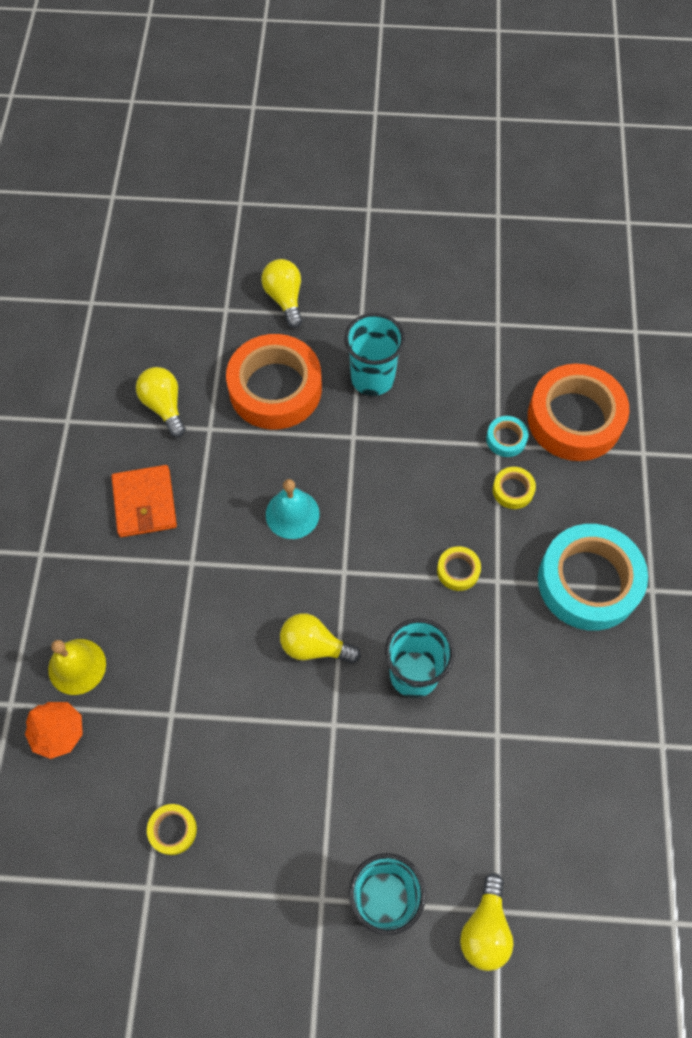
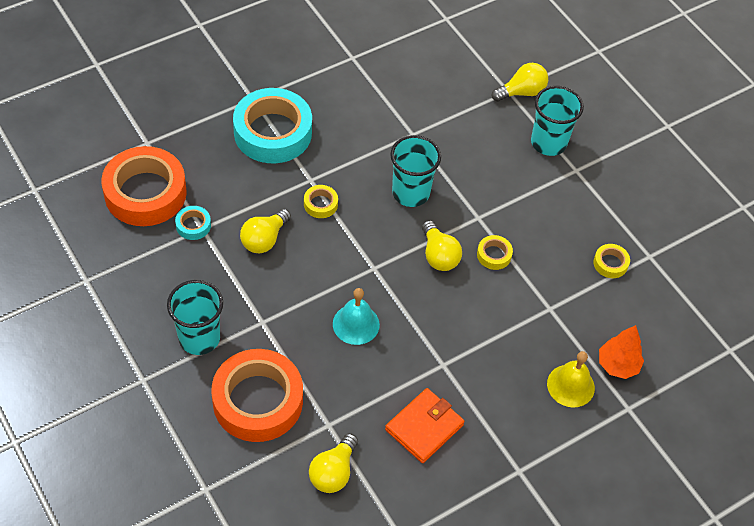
camera: 130 degrees left, 10 degrees down
yellow light bulb [261,259,302,328] -> yellow light bulb moved to [240,209,291,254]
yellow tape [493,467,536,509] -> yellow tape moved to [477,235,513,270]

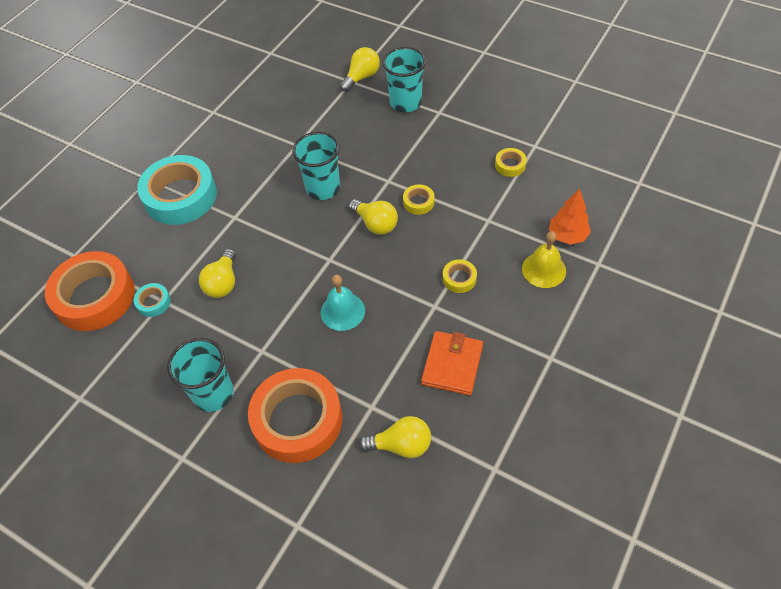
camera: 20 degrees left, 0 degrees up
yellow tape [304,185,338,218] -> yellow tape moved to [443,259,477,293]
yellow light bulb [309,433,358,493] -> yellow light bulb turned 90 degrees counterclockwise [359,416,431,458]

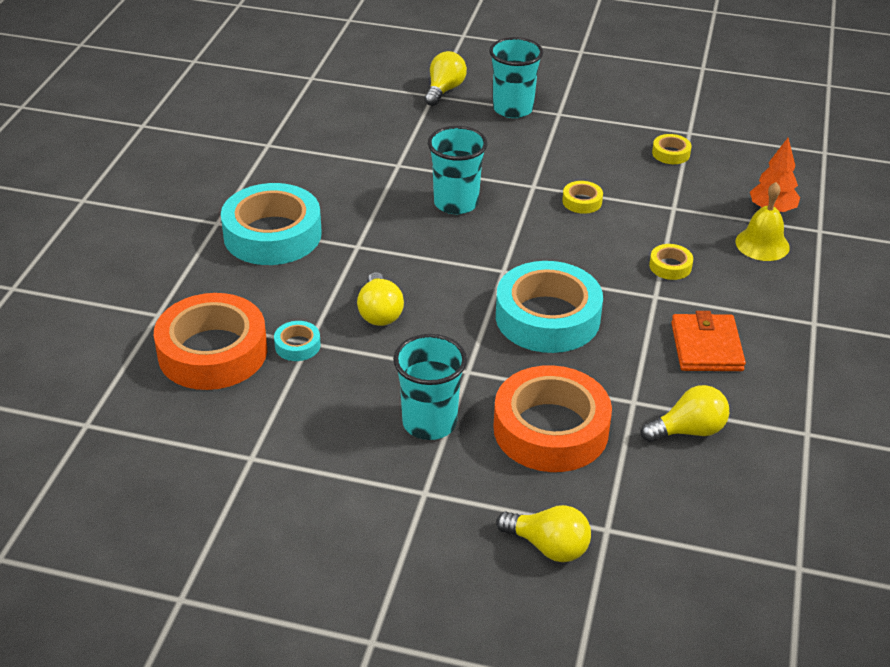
camera: 20 degrees left, 15 degrees down
turquoise bell [321,275,365,331] -> turquoise tape [496,261,603,353]
yellow light bulb [349,199,398,235] -> yellow light bulb moved to [496,505,591,562]

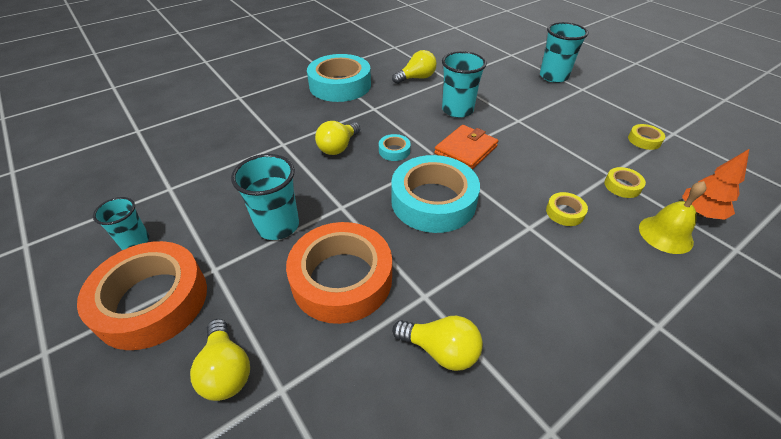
camera: 40 degrees right, 5 degrees up
orange tape [154,293,267,390] -> orange tape moved to [77,241,207,350]
turquoise tape [274,321,321,361] -> turquoise tape moved to [379,134,411,161]
yellow light bulb [424,51,467,106] -> yellow light bulb moved to [392,50,437,84]
yellow tape [562,181,603,214] -> yellow tape moved to [604,167,646,198]
orange wallet [671,311,746,371] -> orange wallet moved to [434,125,498,170]
none -> turquoise cup [93,197,149,250]

